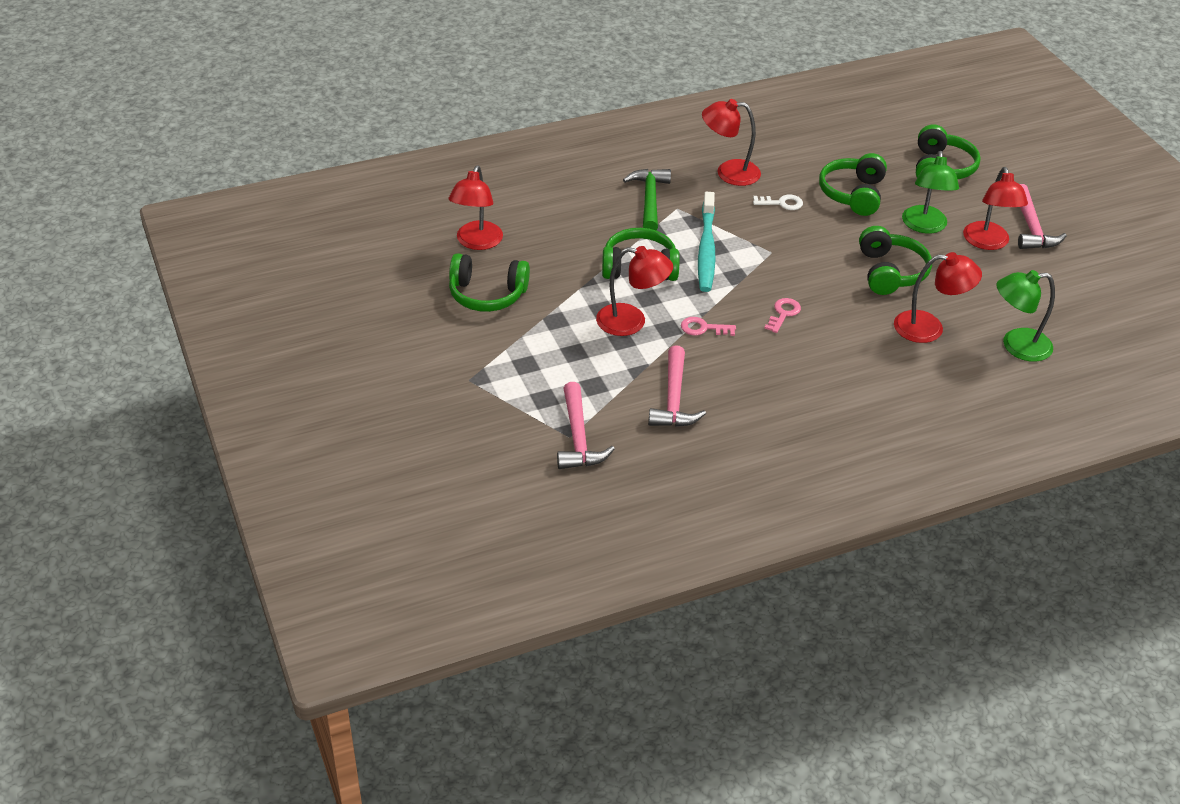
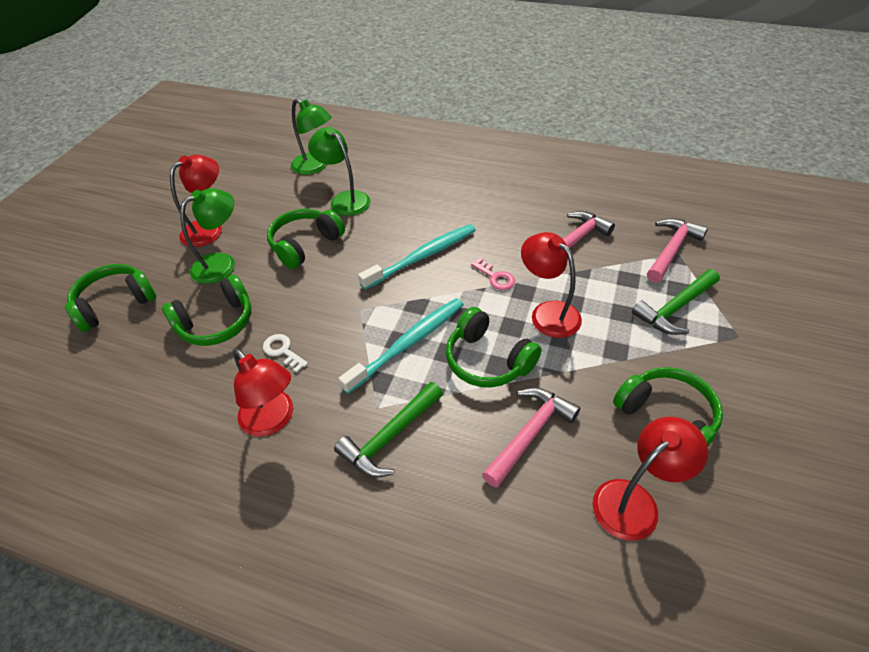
camera: 135 degrees left, 5 degrees up
pink key [764,298,801,333] -> turquoise toothbrush [358,224,476,290]
red lamp [894,252,982,343] -> green lamp [308,127,370,216]
pink hammer [1018,184,1067,249] -> pink hammer moved to [482,387,580,488]
none -> green hammer [632,269,720,335]

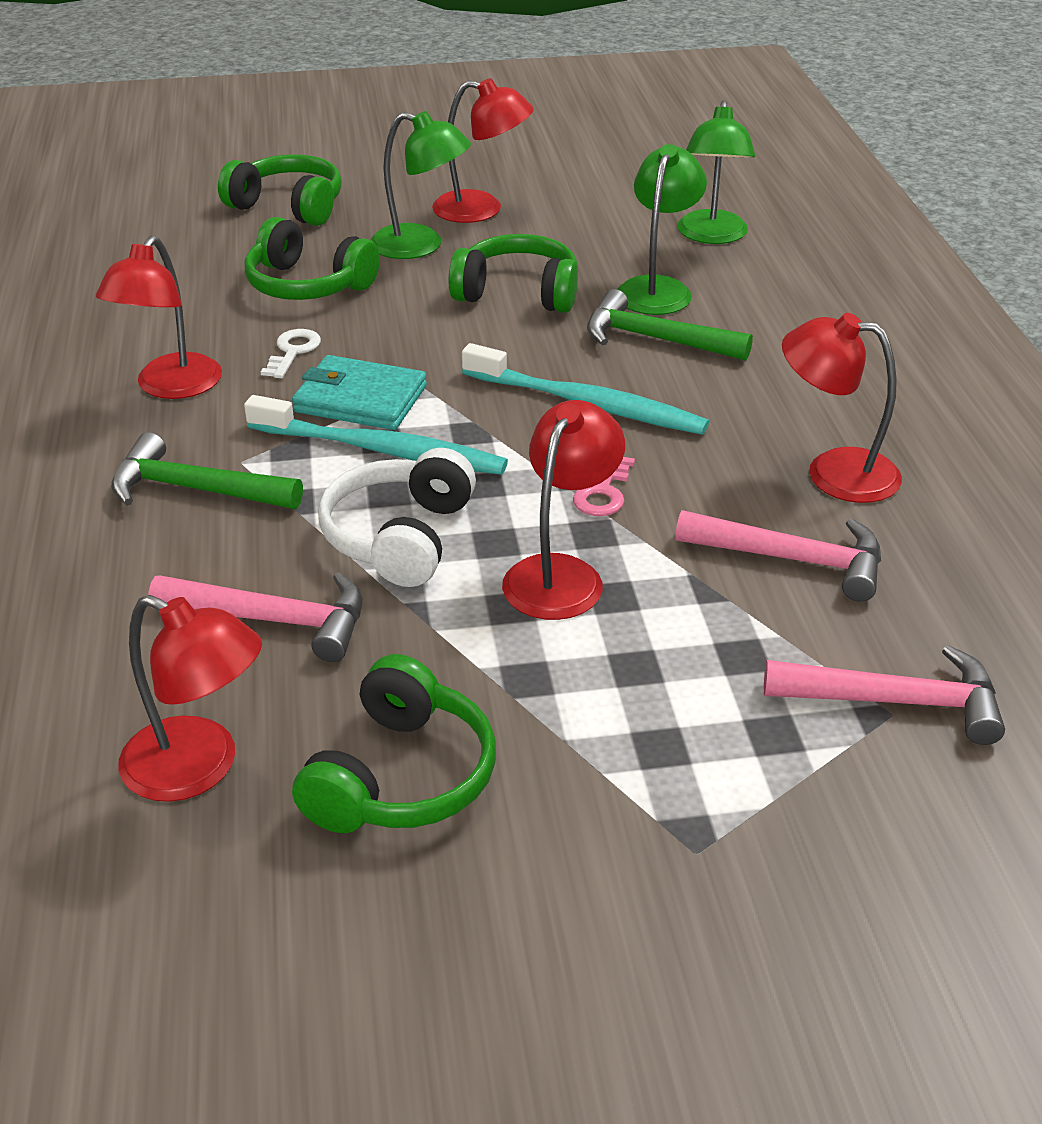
camera: 60 degrees right, 10 degrees down
green headphones [446,307,541,387] -> white headphones [318,448,476,587]
green hammer [632,269,720,335] -> green hammer moved to [587,289,753,361]
none -> turquoise wallet [292,355,427,430]
none -> red lamp [782,313,902,503]

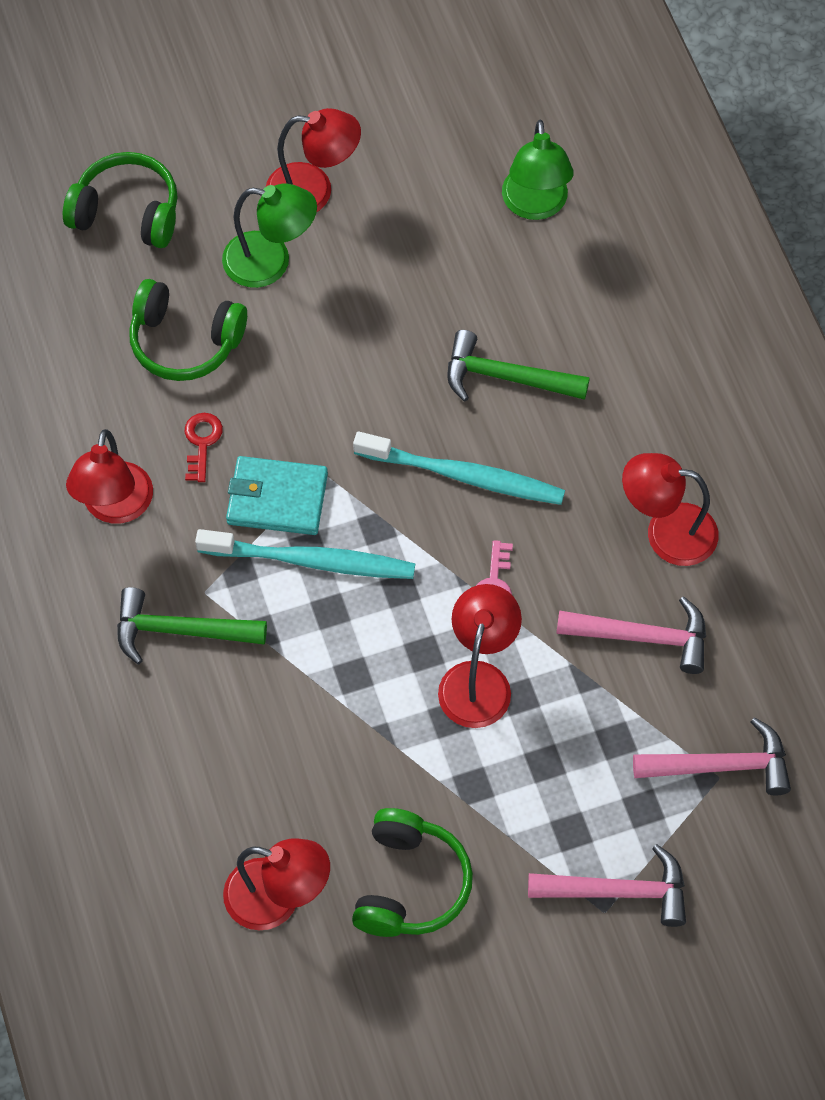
camera: 10 degrees left, 25 degrees up
pink hammer [148,572,363,662] -> pink hammer moved to [528,844,686,927]
white key [261,329,321,378] -> red key [185,413,223,482]
white headphones [318,448,476,587] -> none
green headphones [449,234,578,313] -> none
green lamp [617,144,707,315] -> none

